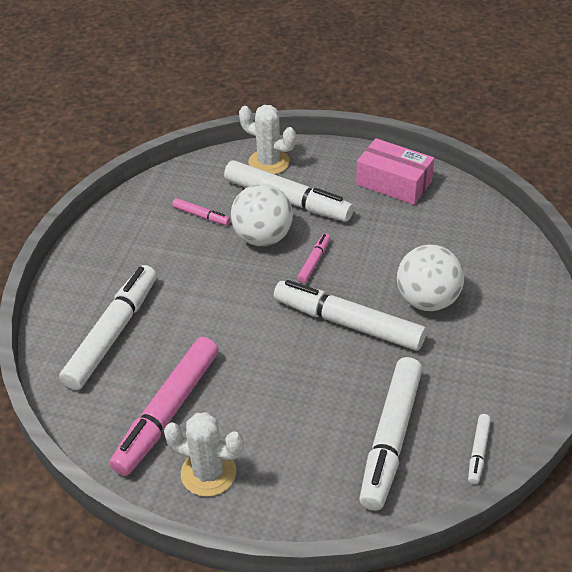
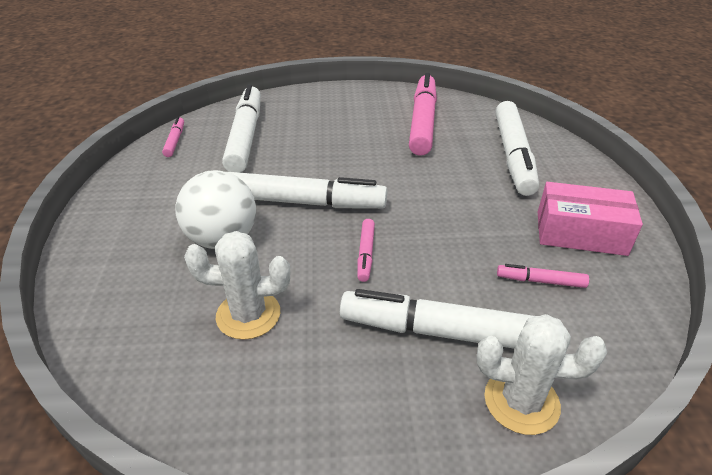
camera: 160 degrees right, 5 degrees down
white cactus [164,412,244,497] -> white cactus moved to [184,231,290,340]
white ball [230,184,293,246] -> none
pink box [356,138,434,205] -> pink box moved to [538,182,643,256]
white marker [468,414,491,484] -> pink marker [162,117,184,157]

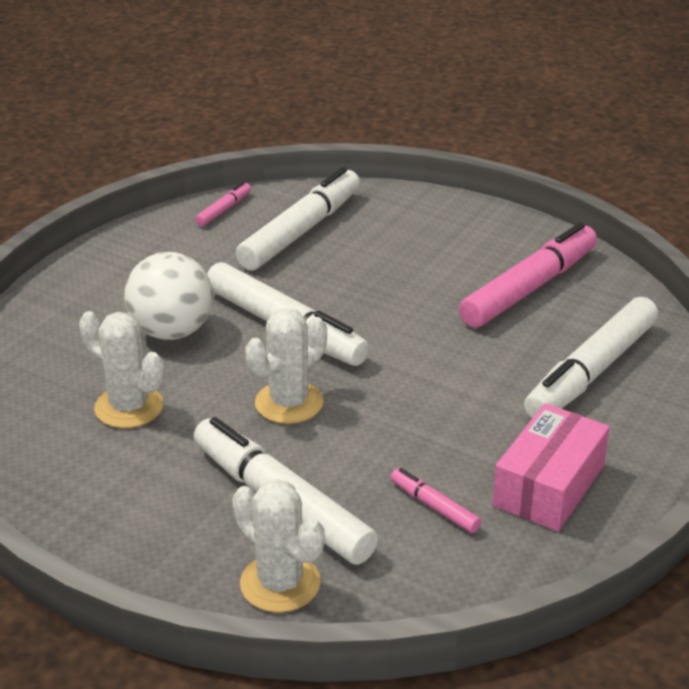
camera: 35 degrees right, 5 degrees down
pink marker [357,219,375,282] -> white cactus [245,308,327,424]
pink box [538,182,643,256] -> pink box turned 75 degrees clockwise [492,403,610,532]

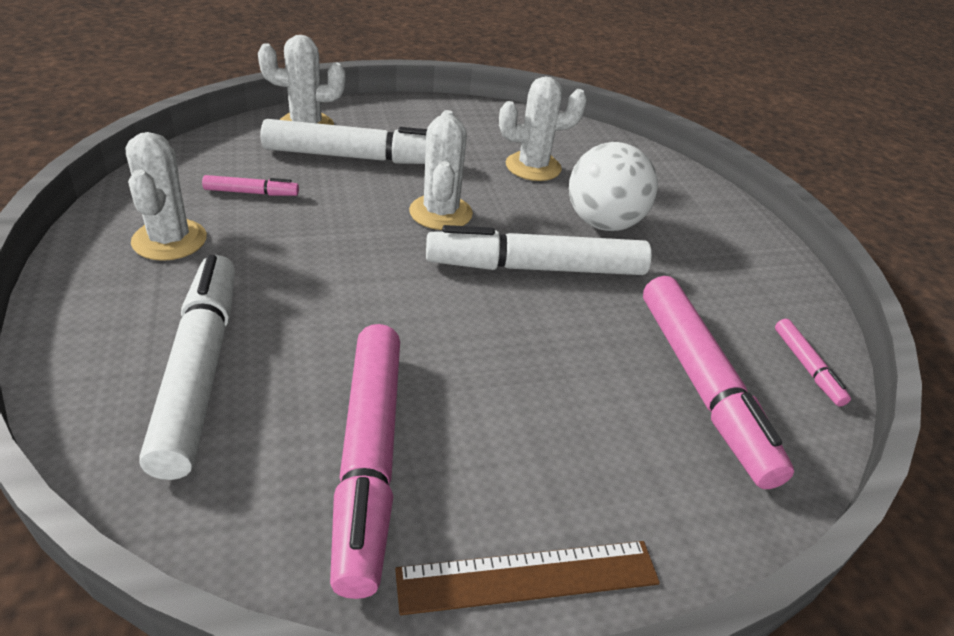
camera: 130 degrees right, 5 degrees up
white marker [236,167,360,270] -> pink marker [643,276,794,489]
pink box [492,403,610,532] -> white cactus [126,132,207,261]
none -> brown ruler [395,541,660,615]

